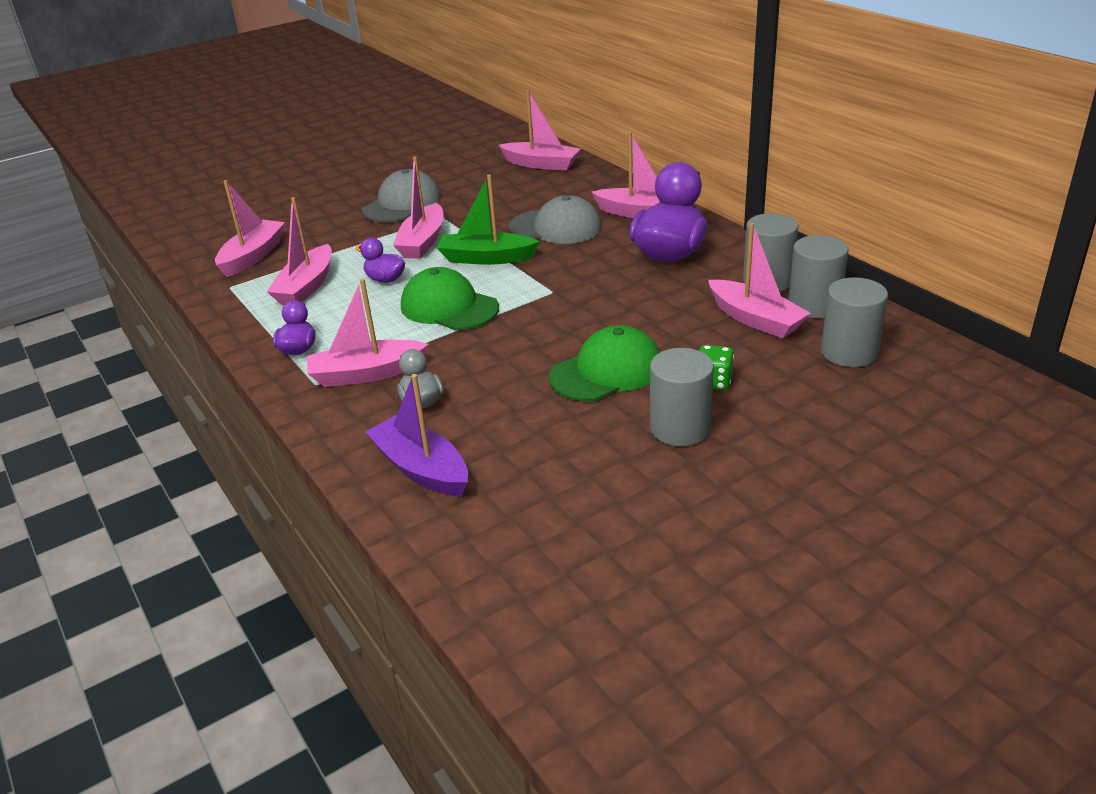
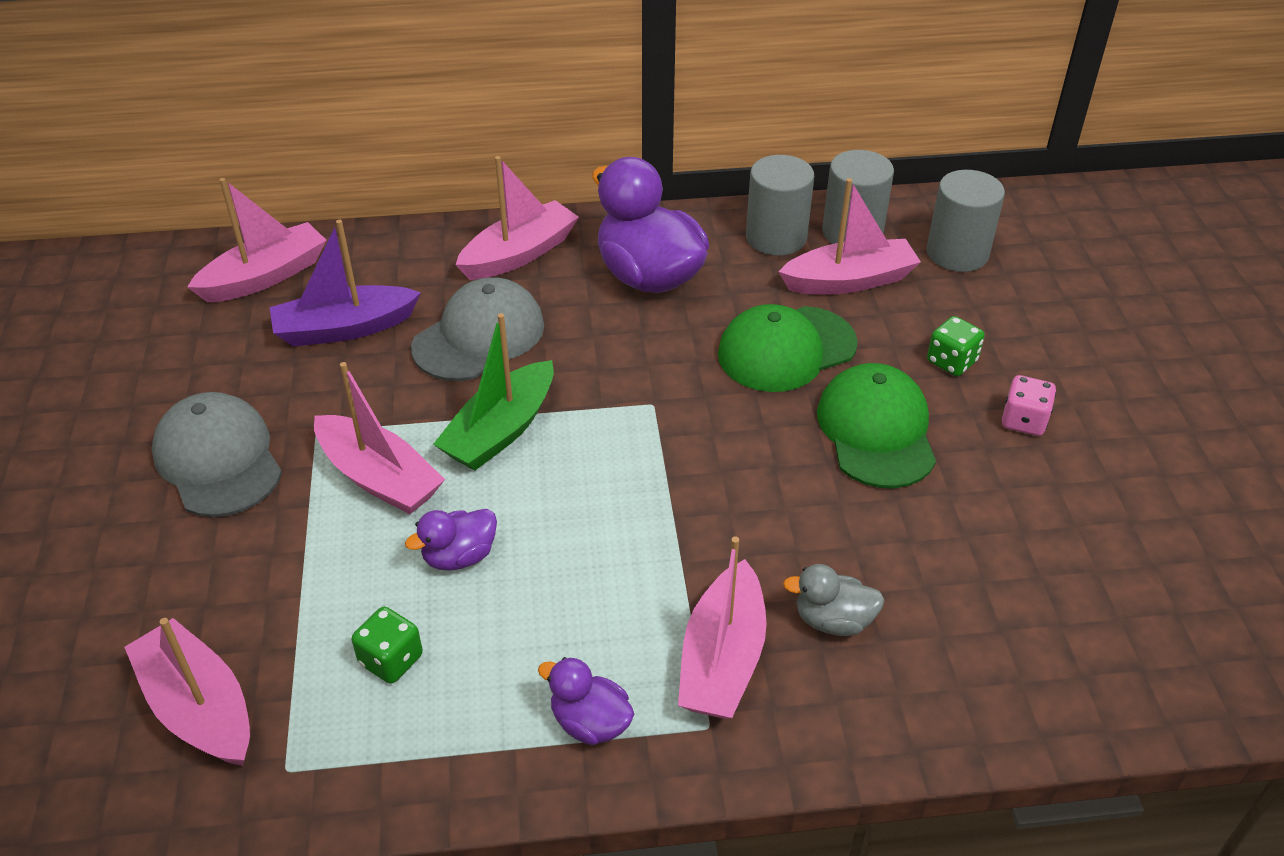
camera: 65 degrees left, 10 degrees up
pink boat [267,197,332,305] -> green dice [351,607,423,684]
purple boat [366,374,468,496] -> purple boat moved to [269,220,421,347]
green cap [401,267,499,330] -> green cap moved to [718,304,858,392]
grey cylinder [650,348,714,446] -> pink dice [1002,375,1056,436]

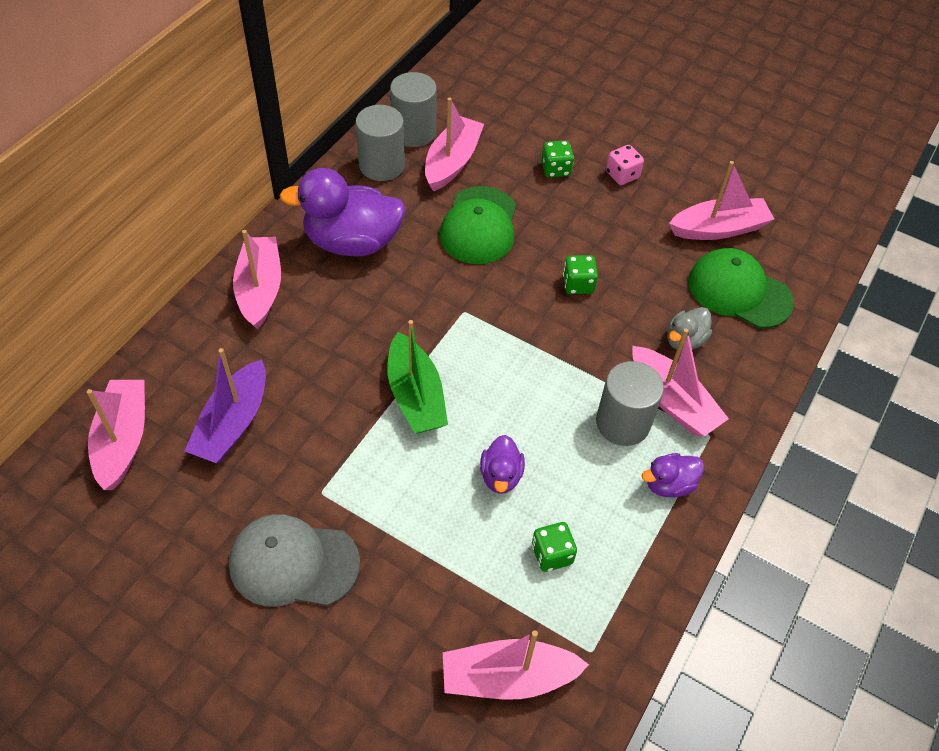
camera: 55 degrees left, 10 degrees up
pink boat [314,362,445,514] -> pink boat moved to [669,161,774,240]
grey cap [411,277,544,381] -> none
green cap [817,363,936,488] -> green cap moved to [688,248,794,328]
grey cylinder [926,170,1005,272] -> grey cylinder moved to [596,361,664,446]
none -> green dice [563,255,598,294]

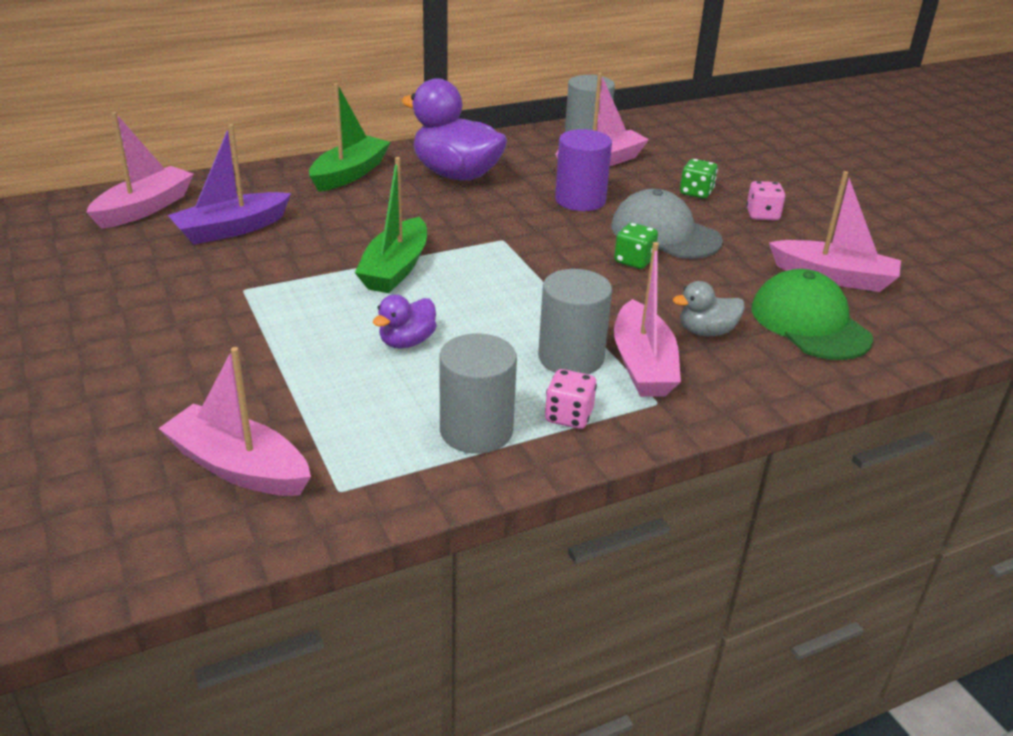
camera: 35 degrees right, 20 degrees down
grey cap [229,514,360,606] -> grey cap moved to [611,189,723,259]
pink boat [233,230,281,329] -> green boat [309,83,390,192]
grey cylinder [355,105,405,181] -> grey cylinder moved to [439,334,517,454]
green cap [439,186,516,264] -> purple cylinder [555,129,612,211]
green dice [532,522,577,572] -> none
purple duck [642,453,704,497] -> pink dice [545,369,597,429]

